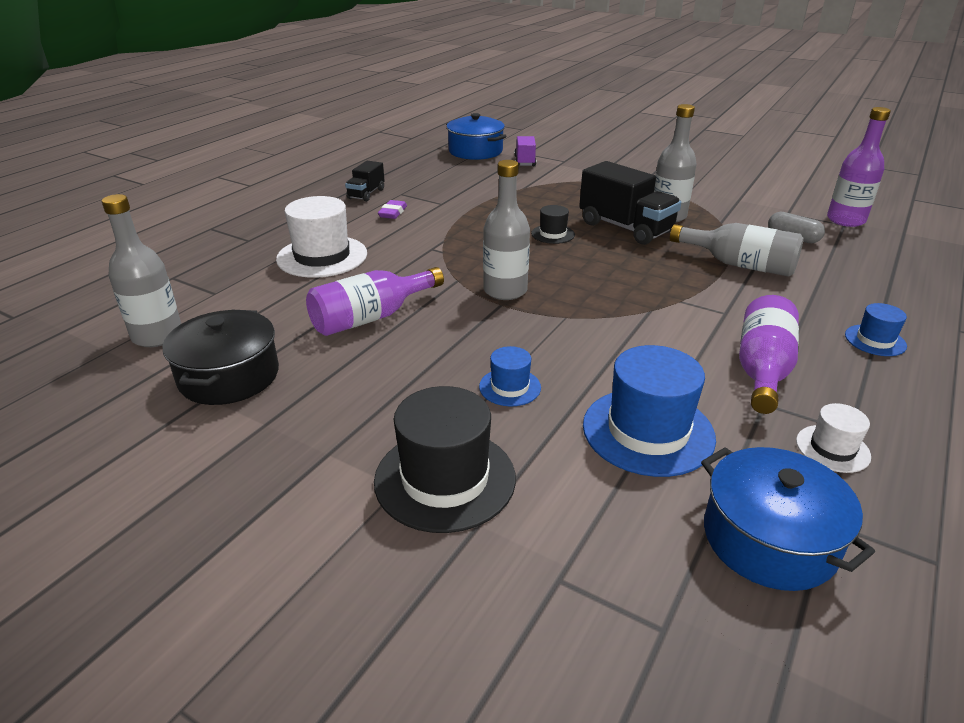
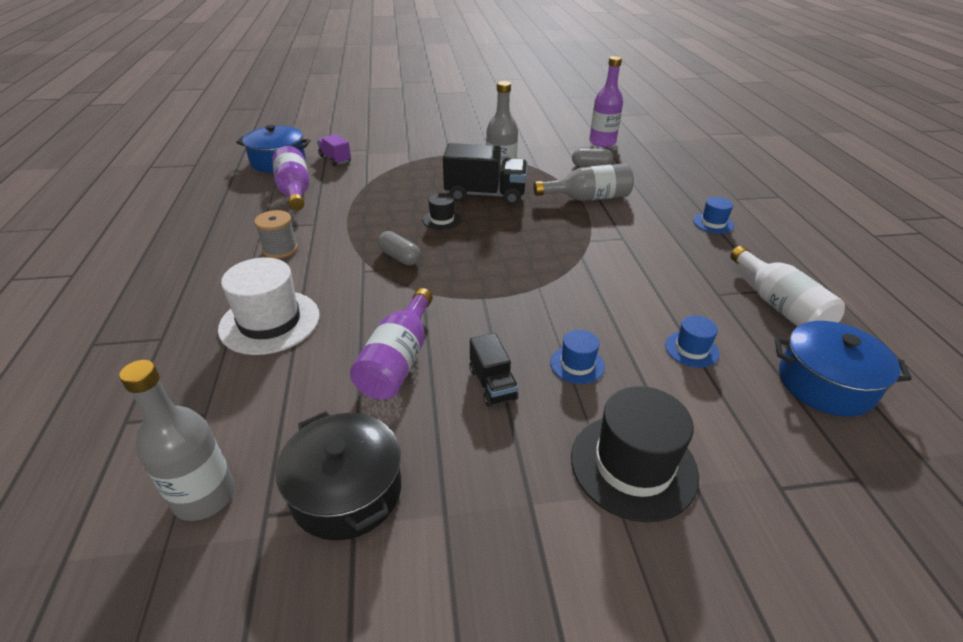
camera: 40 degrees left, 5 degrees up
black truck [345,161,385,202] -> black truck moved to [469,333,518,407]
purple eraser [378,200,407,219] -> grey spool [254,210,298,259]
grey bottle [483,160,530,300] -> none
blue hat [583,345,716,477] -> blue hat [665,315,719,368], size x0.52
purple bottle [739,295,799,414] -> purple bottle moved to [272,146,309,210]
white hat [796,403,871,473] -> white bottle [730,246,845,327]
none -> grey capsule [377,231,421,265]

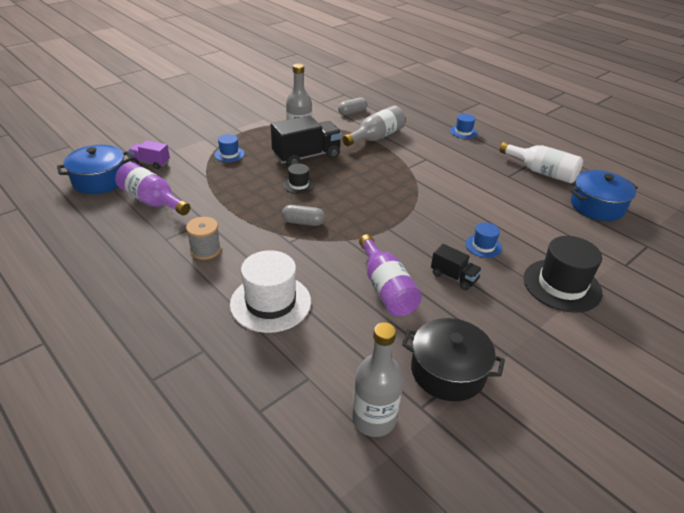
camera: 35 degrees left, 0 degrees up
purple bottle [589,56,623,147] -> none
blue hat [665,315,719,368] -> blue hat moved to [214,134,245,162]

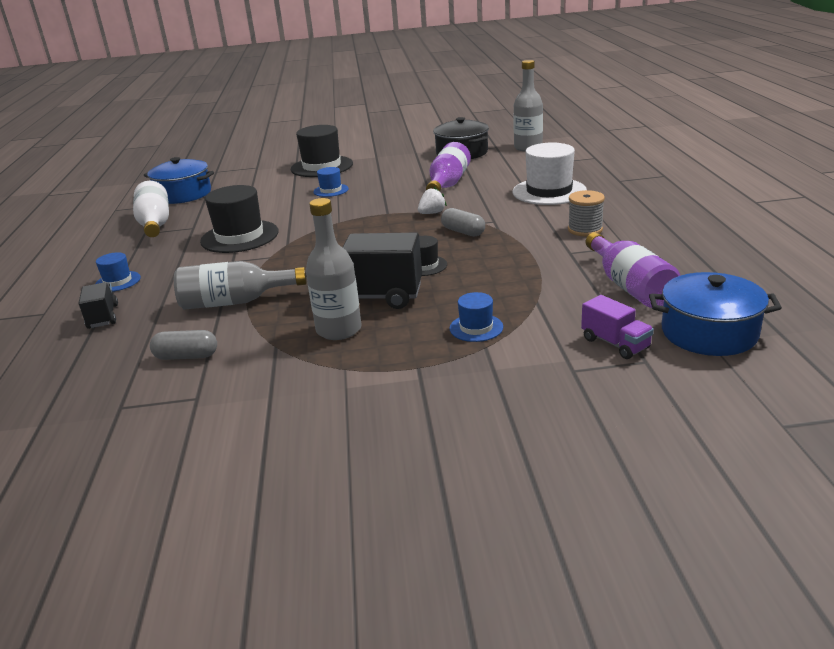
camera: 140 degrees left, 10 degrees down
black truck [431,244,482,290] -> black truck moved to [79,282,118,329]
none -> black hat [200,185,279,253]
none -> white strawberry [418,187,447,214]

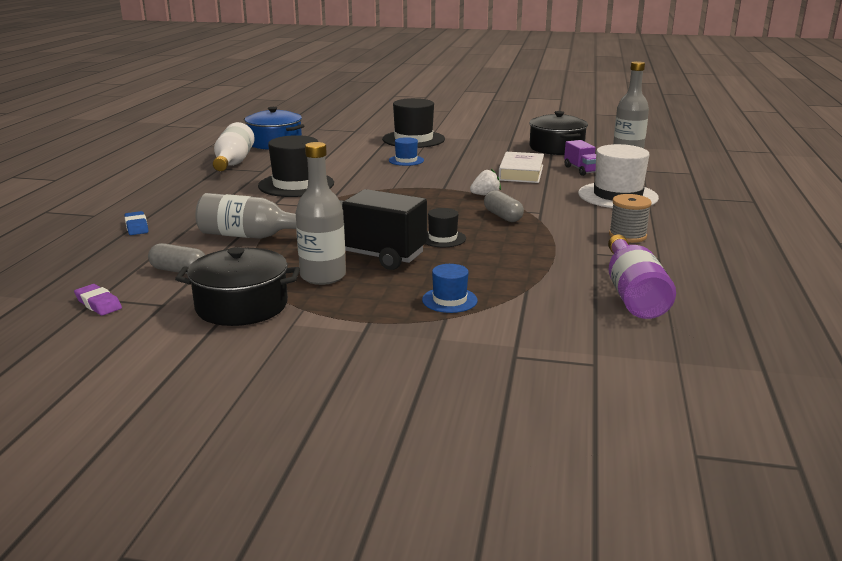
camera: 15 degrees right, 5 degrees down
black truck [79,282,118,329] -> blue eraser [124,211,149,235]
blue hat [95,252,141,292] -> none
purple bottle [426,142,471,192] -> white book [498,152,544,183]
purple truck [581,295,654,359] -> purple truck moved to [564,140,596,176]
blue pot [649,272,782,356] -> none
none -> purple eraser [74,284,122,316]
none -> black pot [175,247,300,326]

